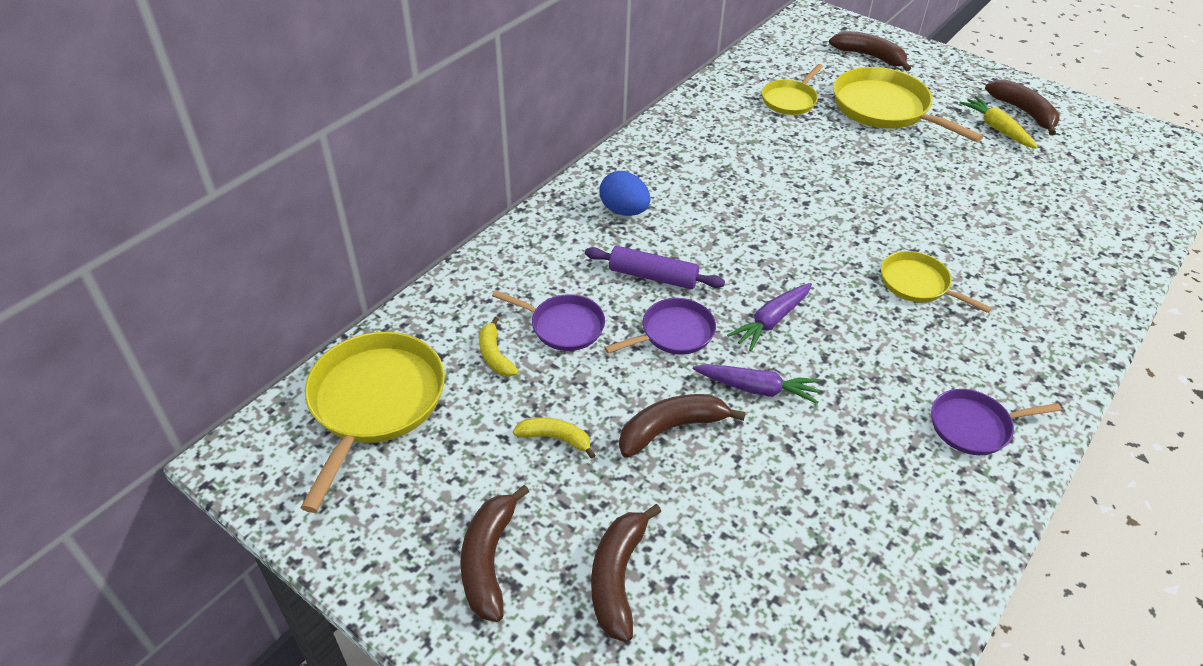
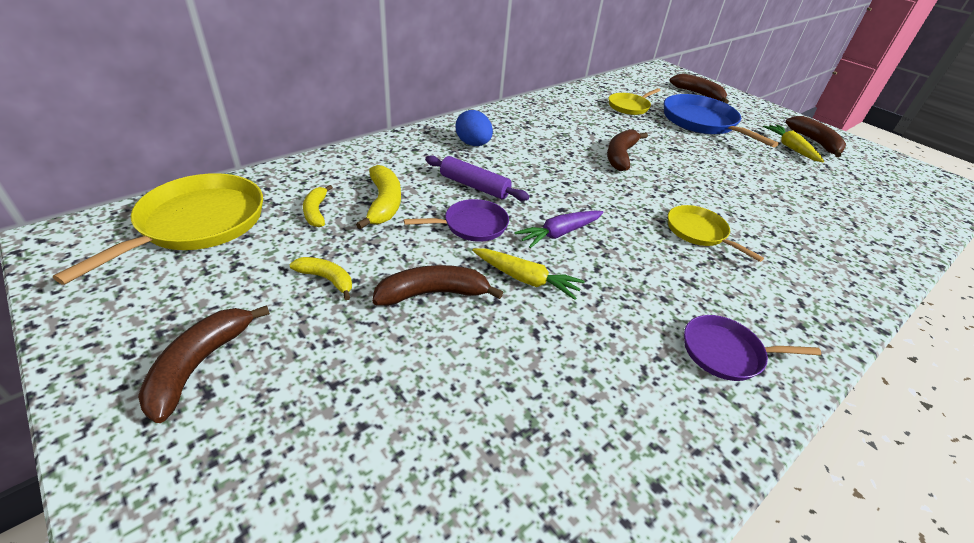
camera: 10 degrees right, 5 degrees down
purple pan [492,290,605,351] -> yellow banana [356,165,401,230]
brown banana [591,504,661,642] -> brown banana moved to [607,129,648,171]
purple carrot [693,364,820,404] -> yellow carrot [472,248,585,300]
yellow pan [833,67,983,142] -> blue pan [664,94,779,148]

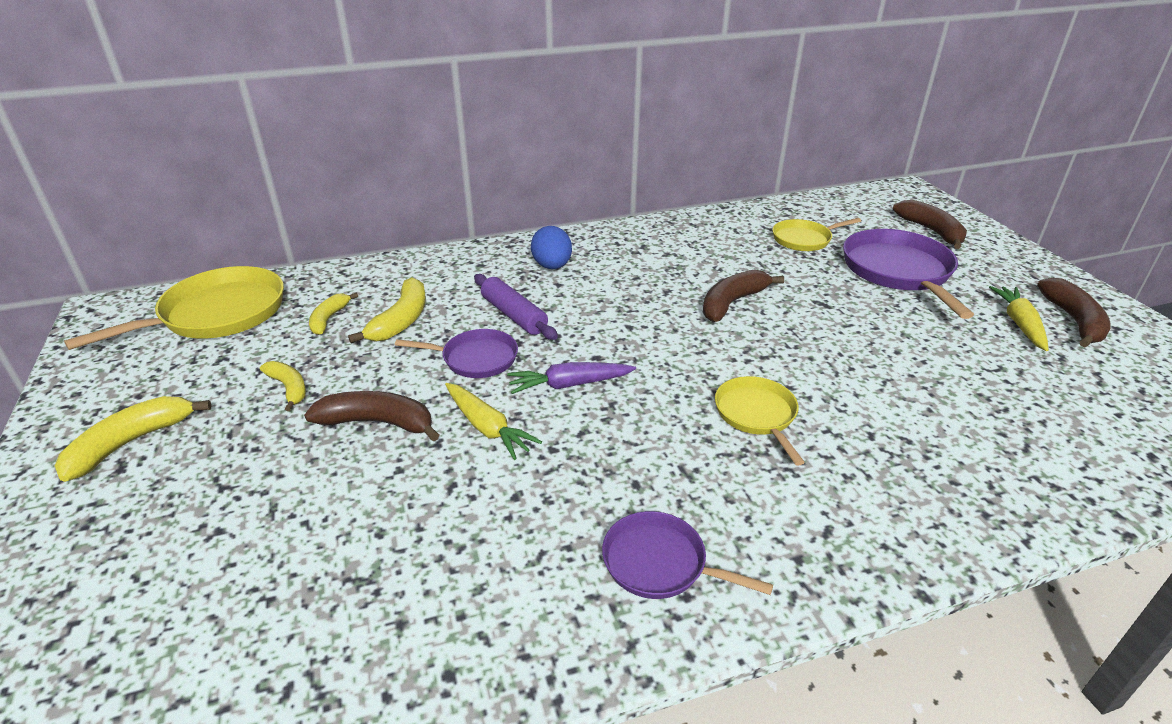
camera: 25 degrees right, 5 degrees down
brown banana [138,305,270,423] -> yellow banana [55,396,211,482]
blue pan [664,94,779,148] -> purple pan [843,229,974,319]

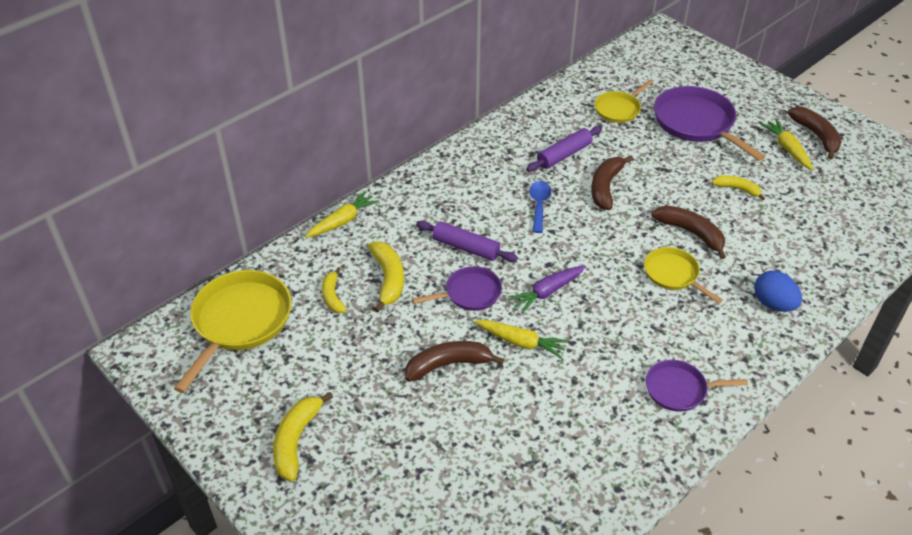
camera: 25 degrees left, 10 degrees up
yellow banana [260,361,306,411] -> yellow banana moved to [712,175,765,201]
blue egg [531,226,572,269] -> blue egg moved to [754,270,802,312]
brown banana [893,200,967,249] -> brown banana moved to [651,206,726,259]
none -> yellow carrot [305,191,379,238]
none -> purple rolling pin [526,126,602,172]
none -> blue spoon [529,181,551,233]

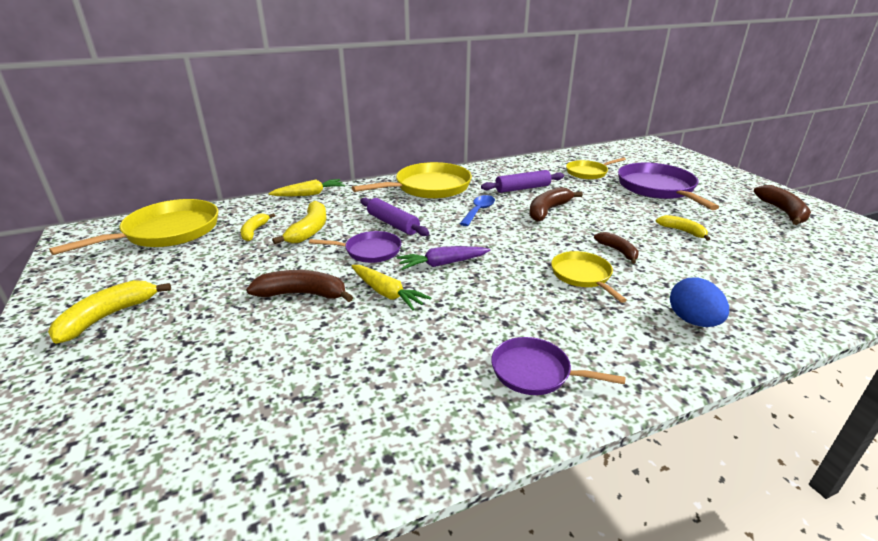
camera: 20 degrees right, 15 degrees down
brown banana [651,206,726,259] -> brown banana [594,232,639,264], size x0.64
yellow carrot [760,119,813,170] -> none
none -> yellow pan [352,162,472,199]

